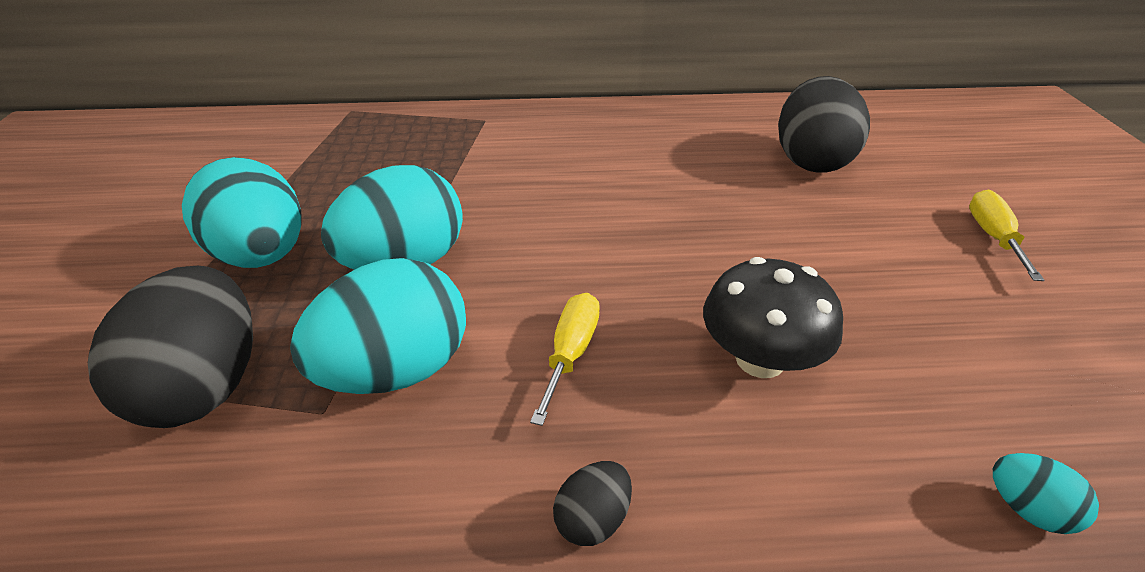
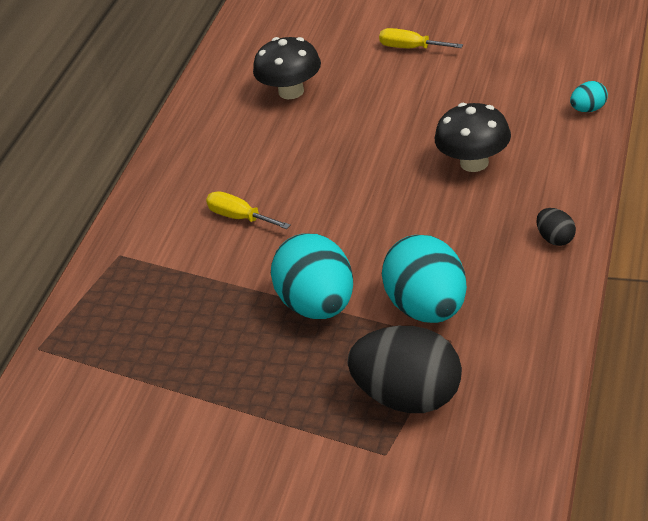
camera: 65 degrees left, 0 degrees up
turquoise egg [182,157,302,268] -> none
yellow screwdriver [530,293,600,426] -> yellow screwdriver moved to [206,191,291,229]
black egg [778,76,870,173] -> black mushroom [253,37,321,100]

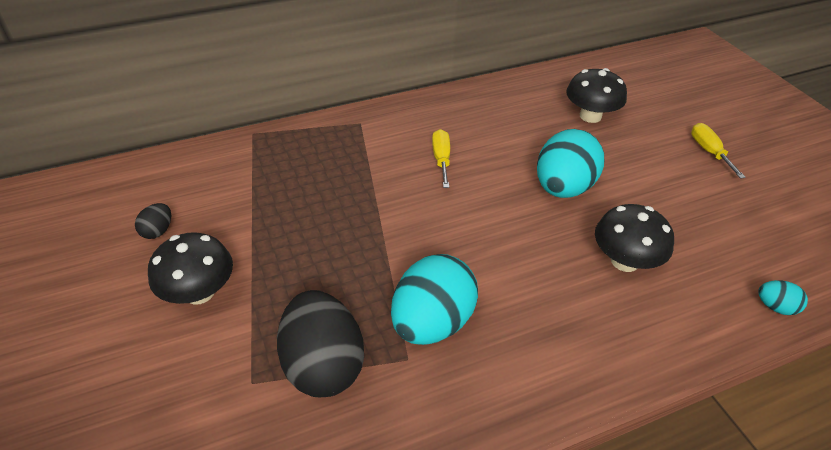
camera: 45 degrees right, 5 degrees up
turquoise egg [271,234,353,319] -> turquoise egg moved to [537,129,604,198]
black egg [537,208,576,246] -> black egg moved to [135,203,171,239]
none -> black mushroom [148,232,233,304]

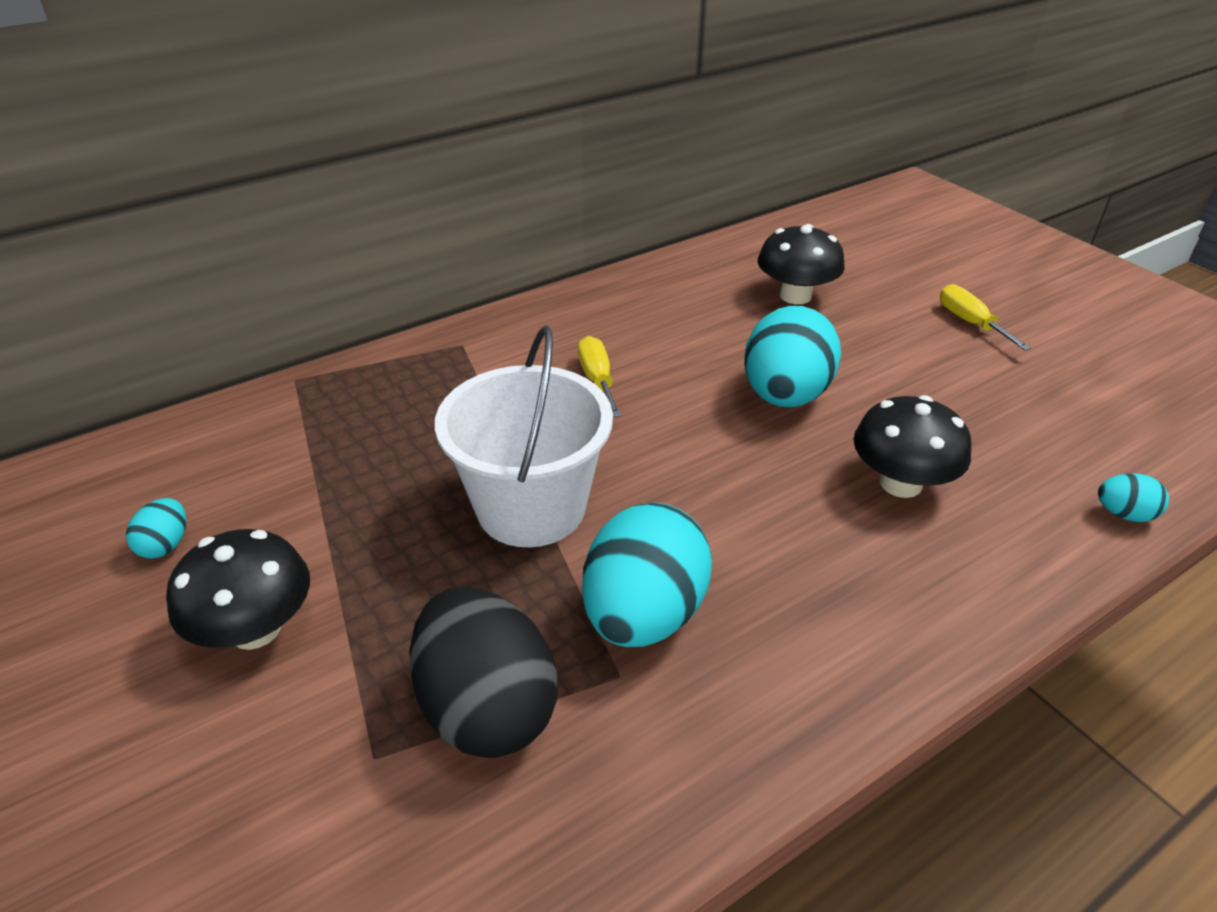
camera: 10 degrees left, 5 degrees down
black egg [135,203,171,239] -> turquoise egg [126,498,186,559]
none -> white bucket [435,325,613,547]

